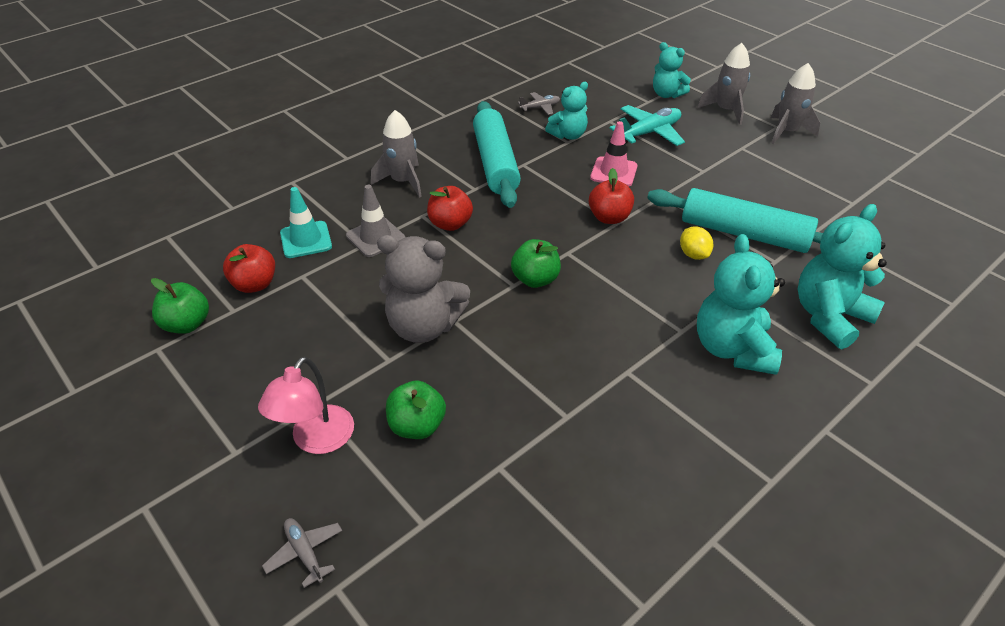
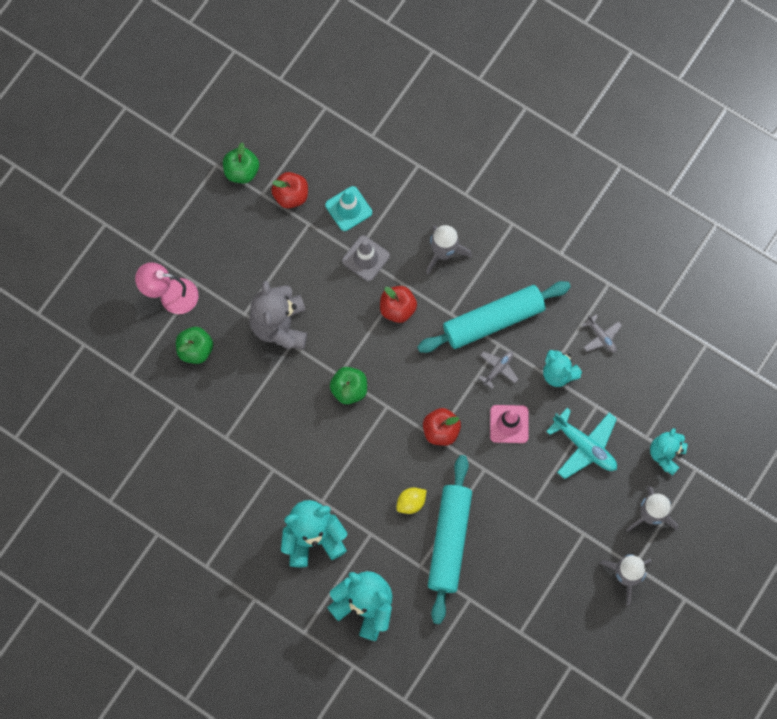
camera: 75 degrees right, 30 degrees up
grey plane [262,518,342,588] -> grey plane moved to [478,351,518,389]

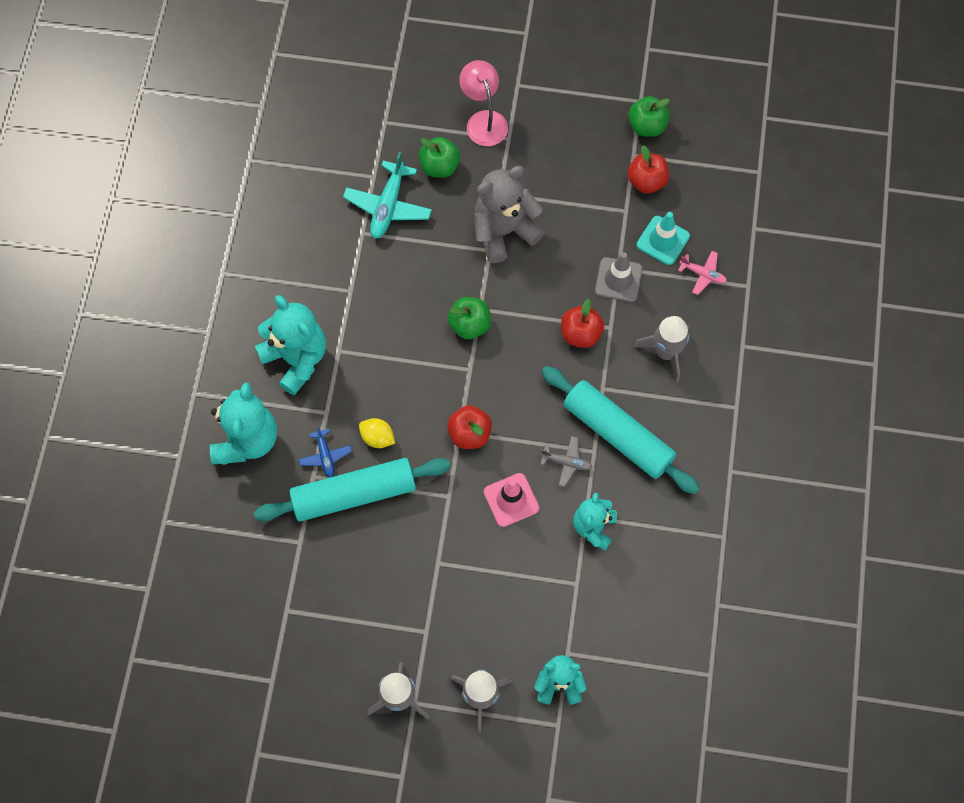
camera: 65 degrees right, 5 degrees down
turquoise plane [546,408,617,479] -> turquoise plane moved to [343,152,432,239]
grey plane [582,314,622,353] -> none
none -> blue plane [299,425,352,478]
none -> pink plane [678,251,727,295]

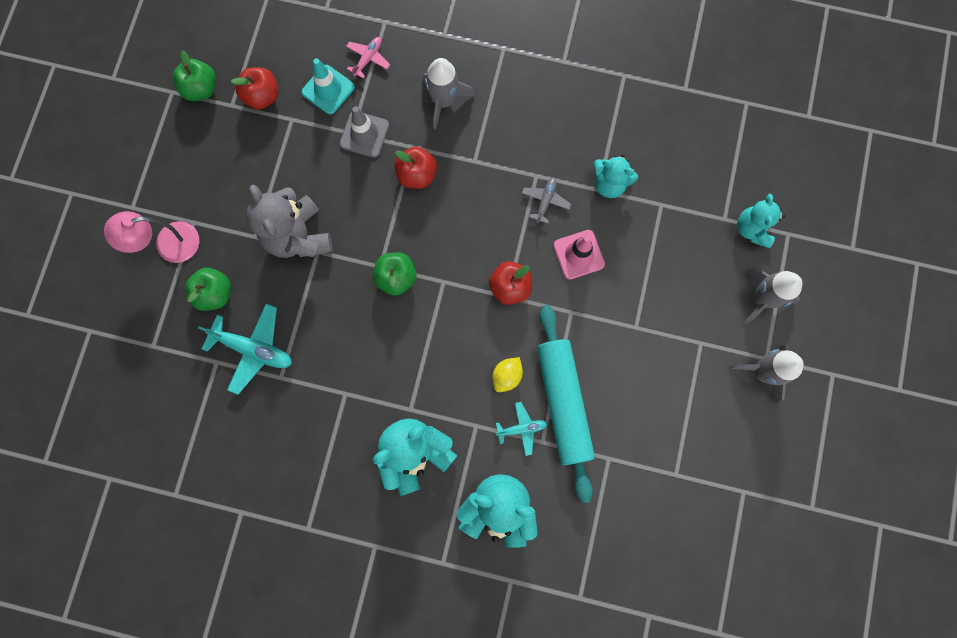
camera: 85 degrees left, 10 degrees up
blue plane [299,425,352,478] -> turquoise plane [495,402,548,456]
turquoise rolling pin [541,366,700,494] -> none

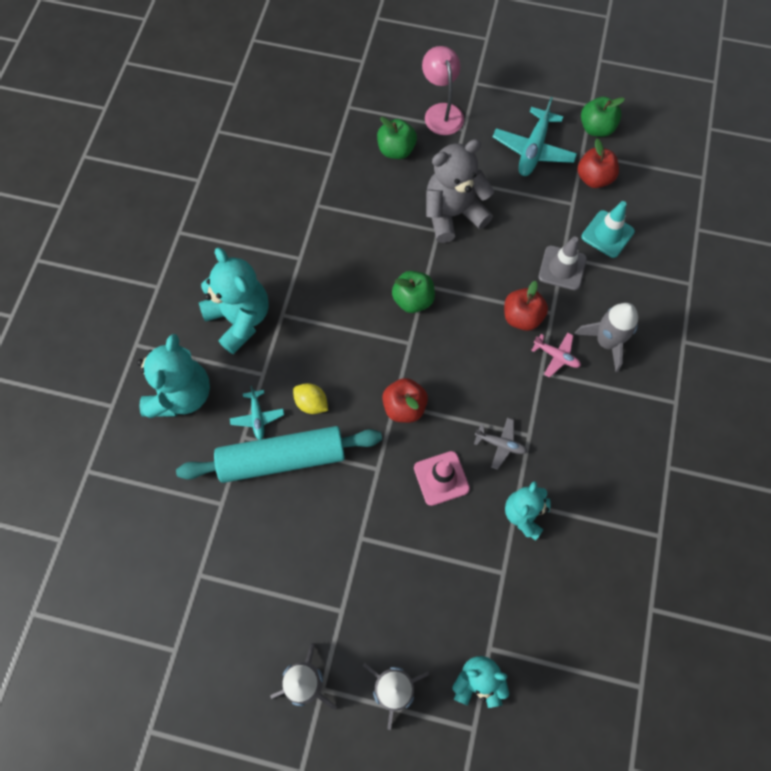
camera: 90 degrees right, 10 degrees down
turquoise plane [198,304,292,395] -> turquoise plane moved to [493,97,577,176]
pink plane [346,37,390,79] -> pink plane moved to [531,333,581,377]

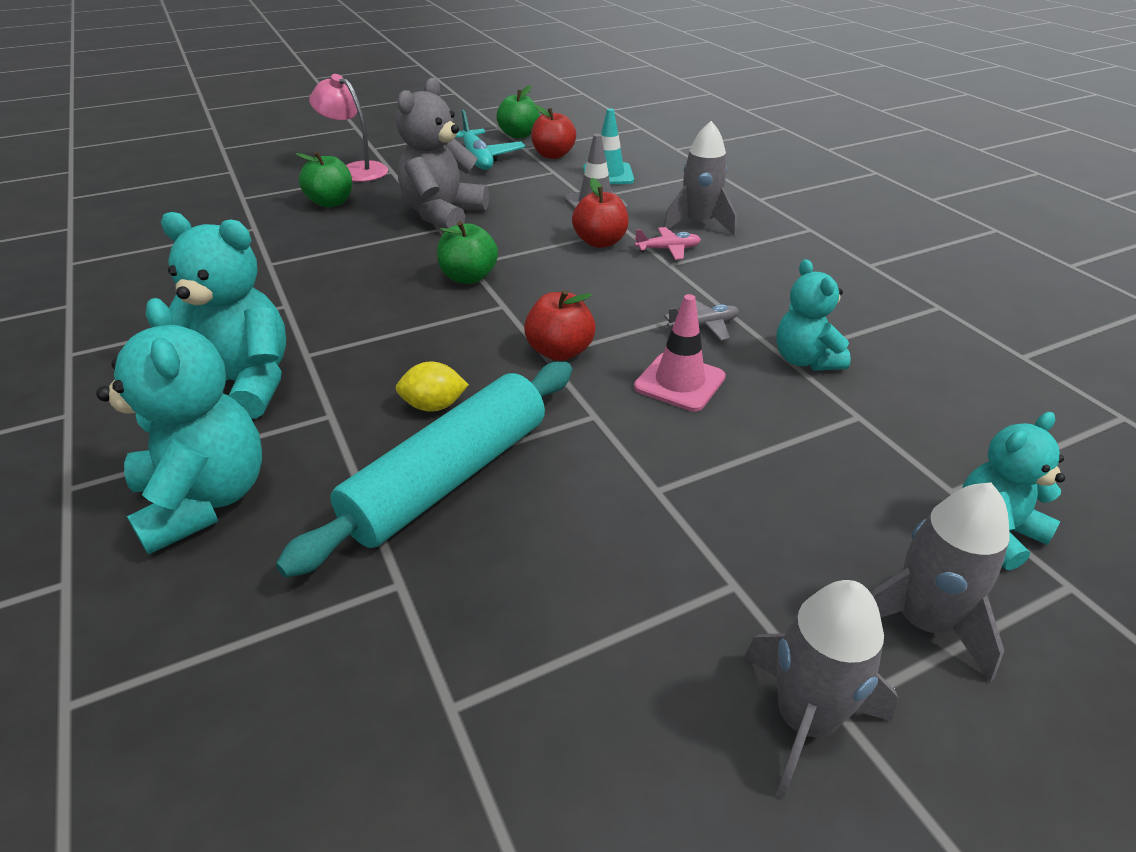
camera: 40 degrees left, 30 degrees down
turquoise plane [230,386,284,440] -> none

